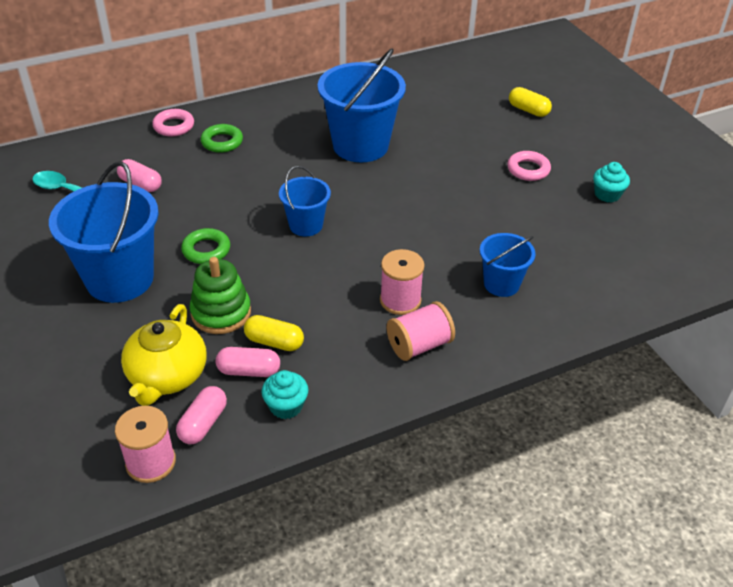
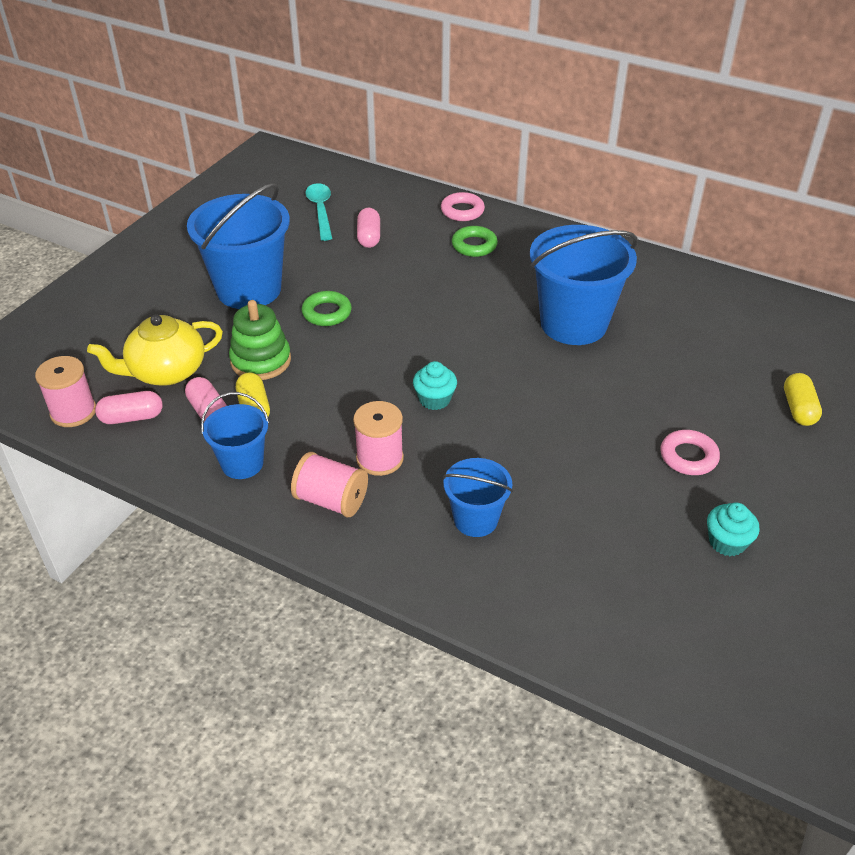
camera: 55 degrees right, 0 degrees up
turquoise cupcake [262,370,308,419] -> turquoise cupcake moved to [413,361,457,410]
blue bucket [279,166,331,237] -> blue bucket moved to [201,392,269,479]

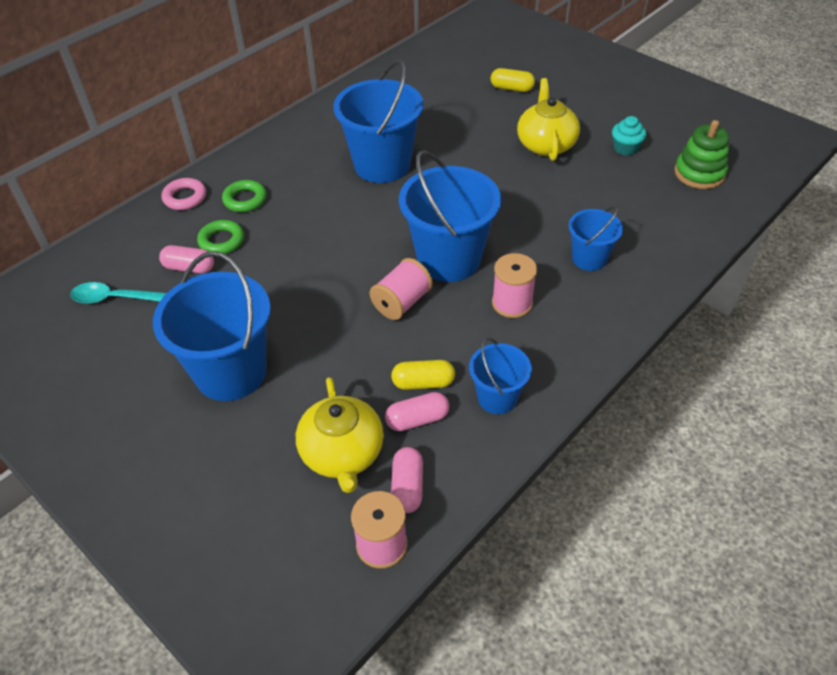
camera: 75 degrees left, 5 degrees up
green stacking toy [229,300,291,380] -> green stacking toy moved to [674,120,729,189]
pink spool [291,452,368,517] -> pink spool moved to [370,258,433,320]
green ring [302,291,352,326] -> green ring moved to [197,220,244,254]
turquoise cupcake [413,361,457,410] -> blue bucket [399,151,501,282]
pink ring [660,430,720,475] -> yellow teapot [517,78,580,161]

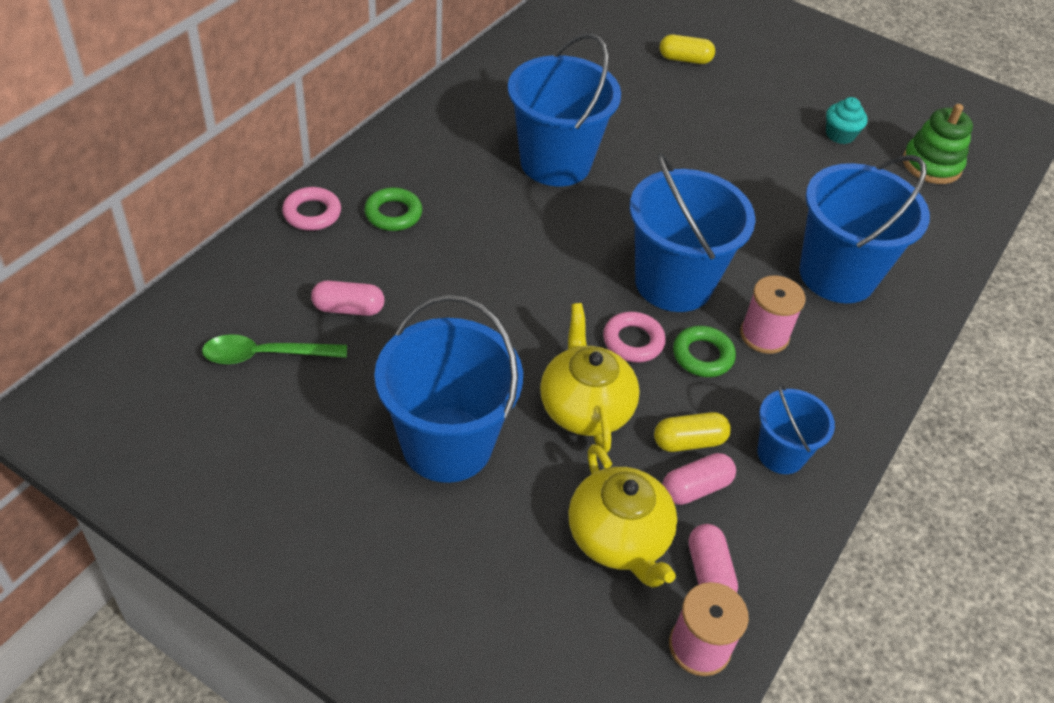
camera: 15 degrees left, 0 degrees up
turquoise spoon [70,282,167,304] -> green spoon [202,334,347,364]
green ring [197,220,244,254] -> green ring moved to [673,326,736,377]
pink spool [370,258,433,320] -> pink ring [603,312,666,363]
yellow teapot [517,78,580,161] -> yellow teapot moved to [540,303,640,453]
blue bucket [569,206,623,271] -> blue bucket [799,155,930,303], size x1.85

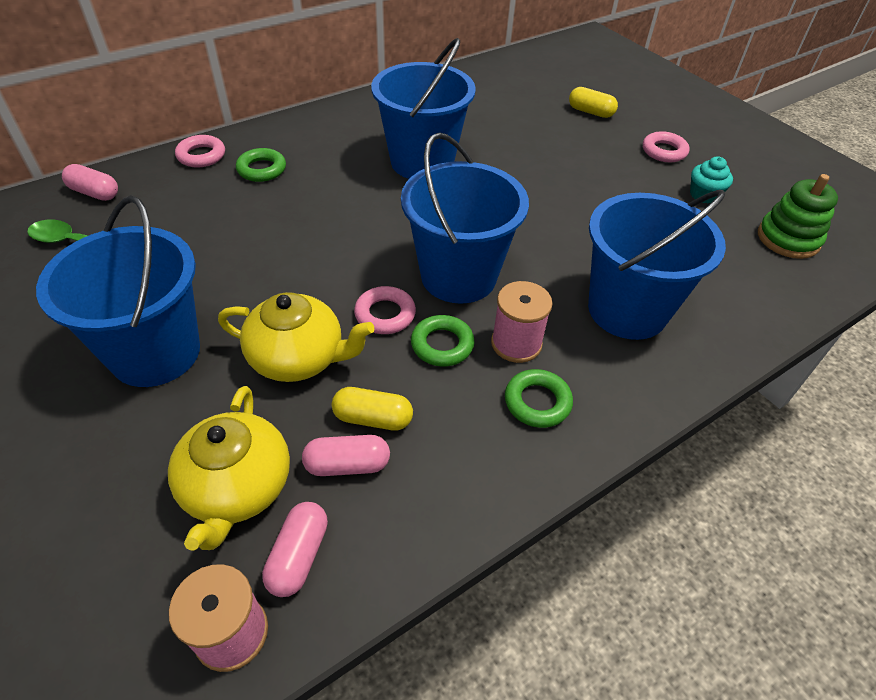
camera: 25 degrees right, 0 degrees up
pink capsule [311,281,384,316] -> pink capsule moved to [62,164,118,201]
yellow teapot [540,303,640,453] -> yellow teapot turned 90 degrees clockwise [218,292,375,382]
blue bucket [757,383,835,474] -> none
none -> green ring [505,369,573,428]
none -> pink ring [643,131,689,162]

